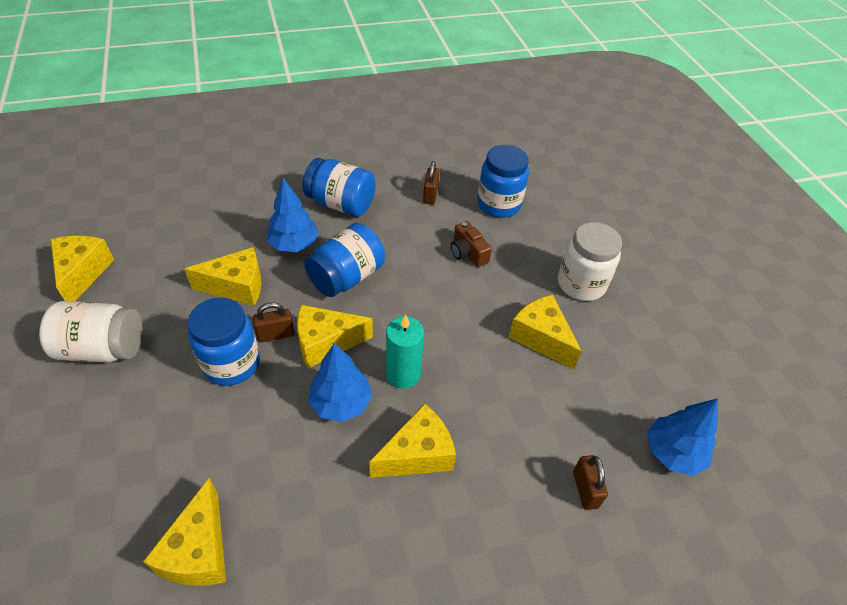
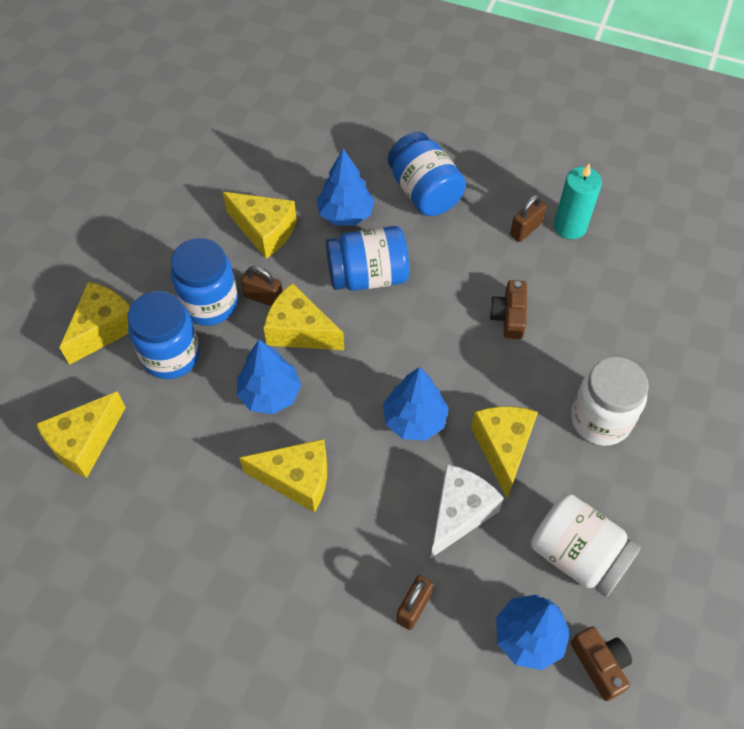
camera: 40 degrees right, 10 degrees up
white jar [39,301,143,362] -> white jar moved to [531,493,641,597]
yellow cheese [50,236,114,302] -> yellow cheese moved to [59,282,130,365]
turquoise candle [386,315,424,389] -> turquoise candle moved to [554,163,602,239]
blue jar [477,145,529,218] -> blue jar moved to [127,291,200,379]
none -> blue tree [383,367,449,441]
none -> white cheese [430,464,504,559]
none -> brown camera [571,626,632,701]

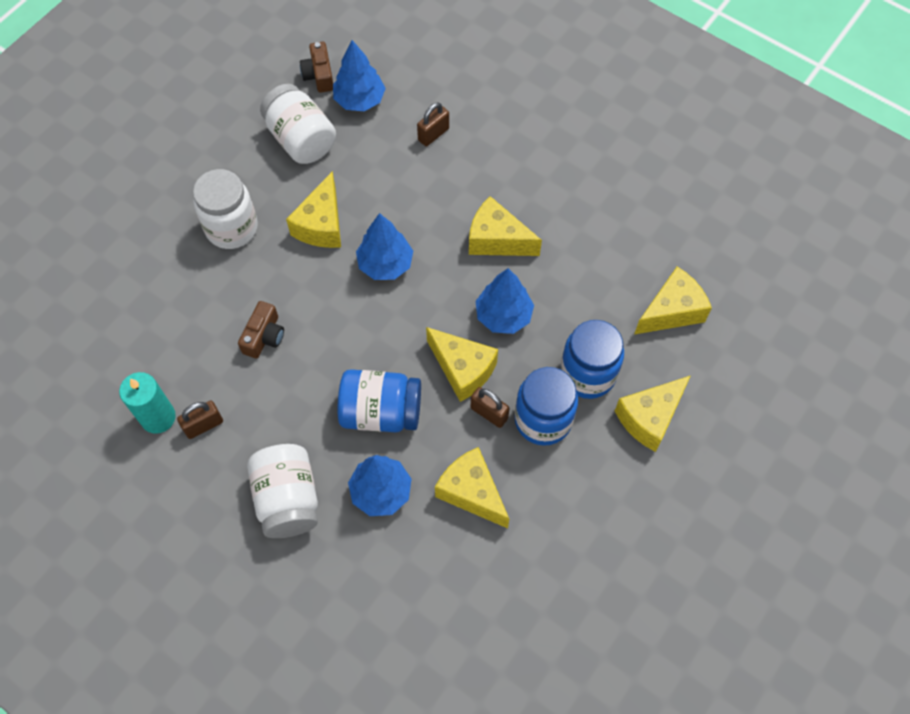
camera: 165 degrees left, 5 degrees up
blue jar [388,132,466,216] -> white jar [247,444,318,538]
white cheese [430,464,504,559] -> none

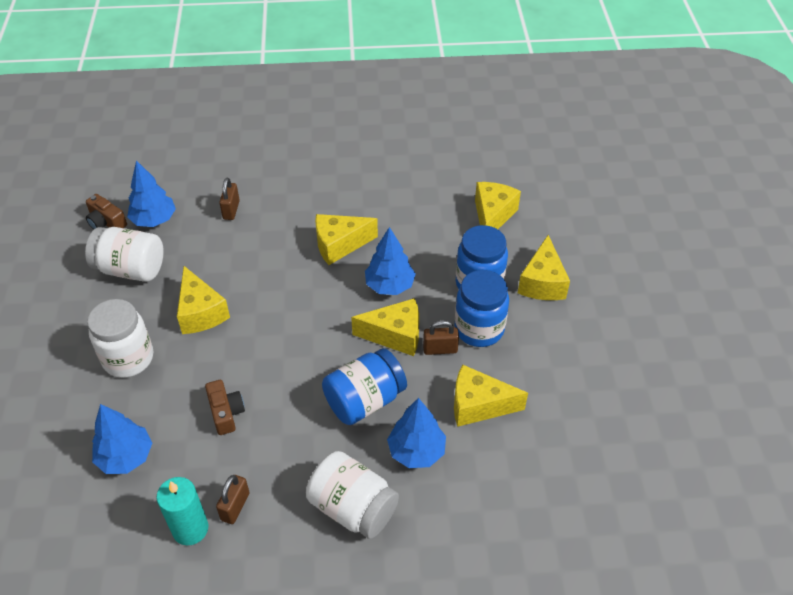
camera: 40 degrees left, 15 degrees down
blue tree [356,213,413,280] -> blue tree moved to [92,404,152,474]

